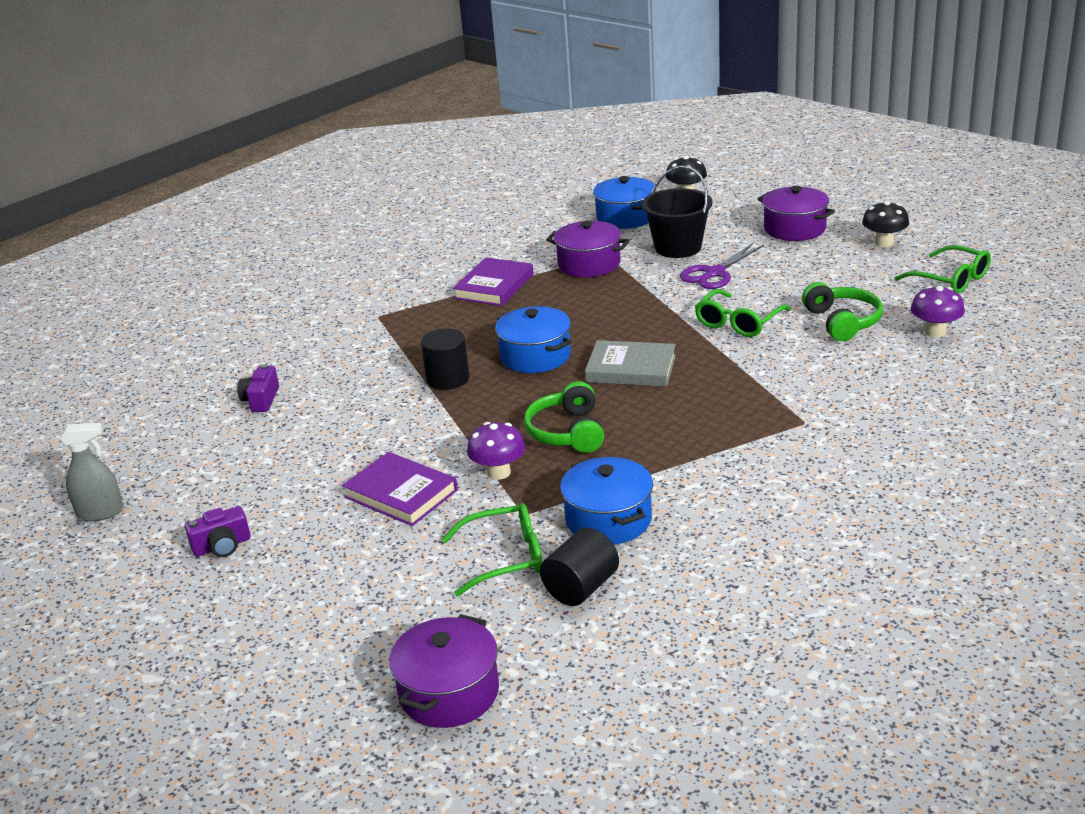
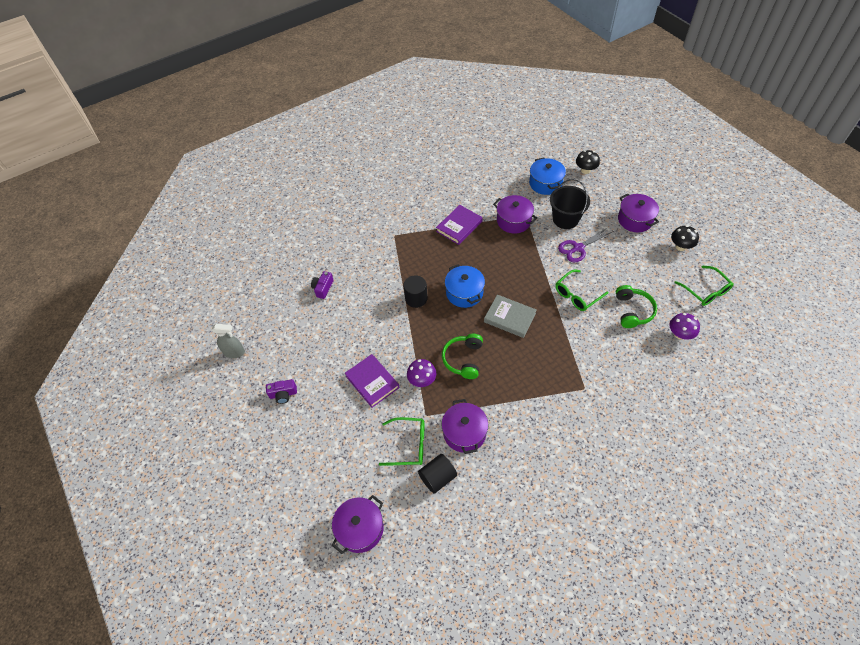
camera: 15 degrees right, 25 degrees up
blue pot [560,457,653,545] -> purple pot [441,399,488,454]

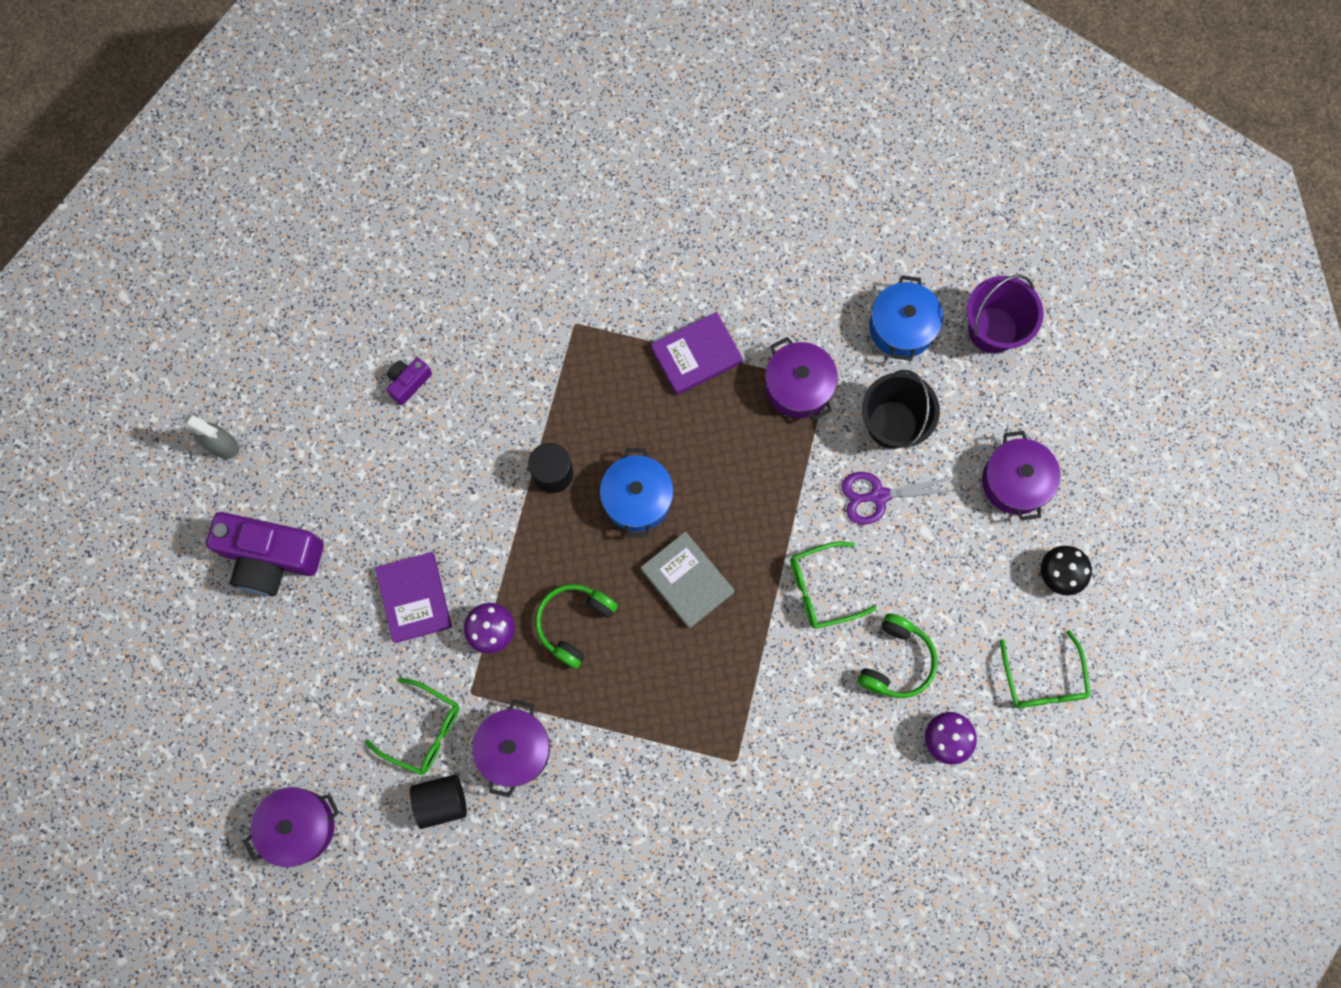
camera: 20 degrees right, 20 degrees up
purple camera [266,379,297,404] -> purple camera [206,512,324,596], size x2.14
black mushroom [576,150,600,174] -> purple bucket [967,275,1044,354]

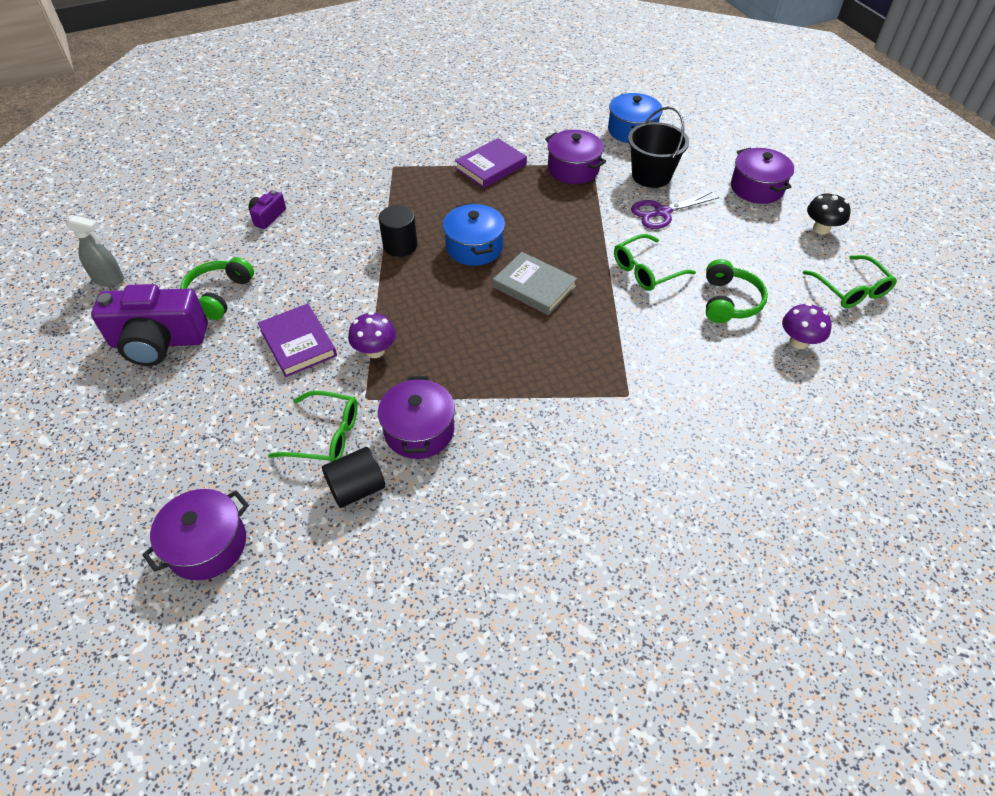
camera: 15 degrees left, 25 degrees down
green headphones [535,584,618,669] -> green headphones moved to [180,257,254,320]
purple bucket [967,275,1044,354] -> none

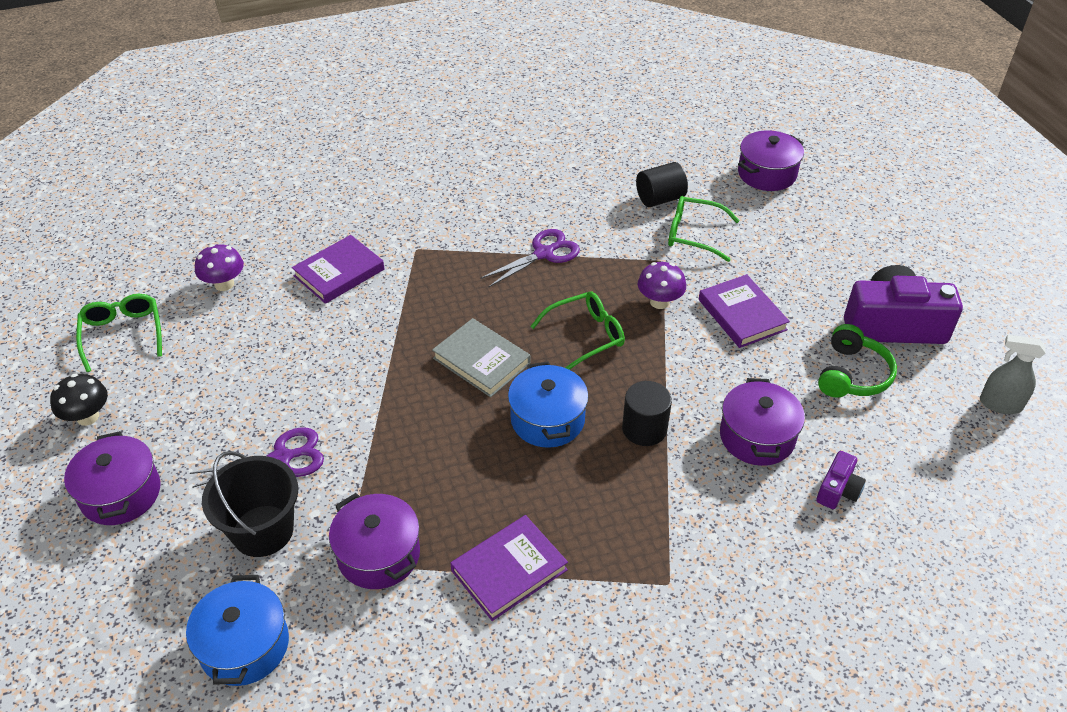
camera: 175 degrees left, 5 degrees down
purple pot [378,376,455,459] -> purple pot moved to [720,378,805,466]
green glasses [614,234,696,291] -> green glasses moved to [530,292,625,370]
green headphones [706,259,768,323] -> none
none -> purple book [292,235,384,304]
none -> purple scissors [480,229,580,288]

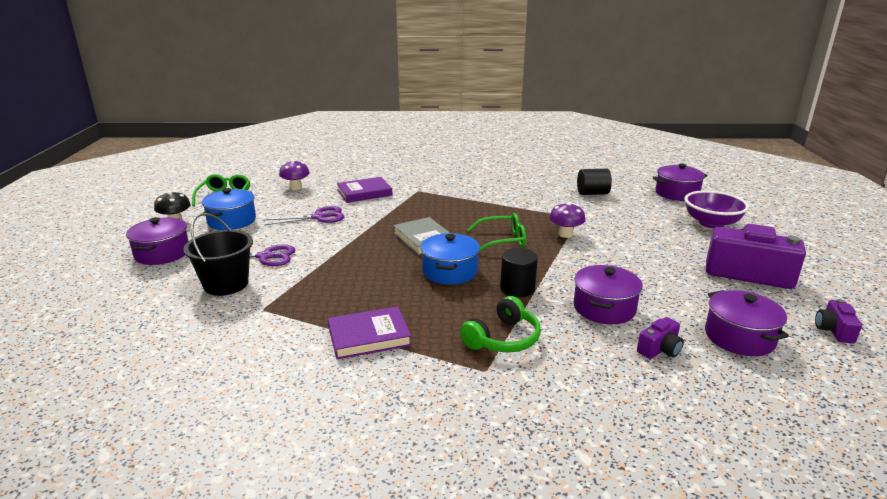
camera: 20 degrees right, 20 degrees down
blue pot [186,575,289,686] -> blue pot moved to [202,188,256,230]
purple pot [329,493,420,589] -> purple pot moved to [705,290,789,356]
purple scissors [480,229,580,288] -> purple scissors moved to [264,206,345,225]
green glasses [668,196,740,262] -> none
purple book [699,274,790,348] -> none
green headphones [818,324,897,398] -> green headphones moved to [460,296,541,352]
grey spray bottle [980,335,1046,414] -> purple camera [815,299,862,344]
none -> purple bowl [684,190,749,228]

